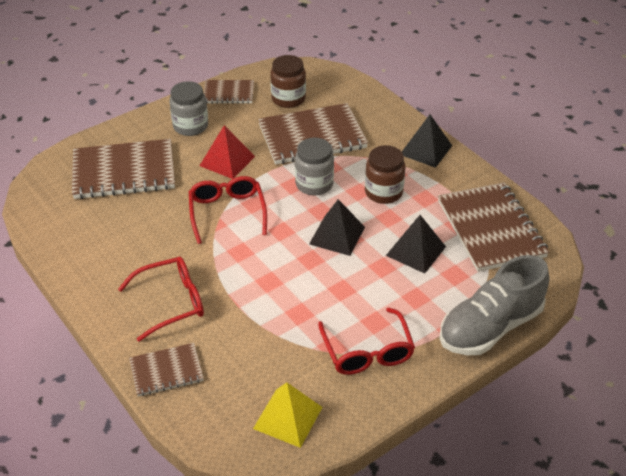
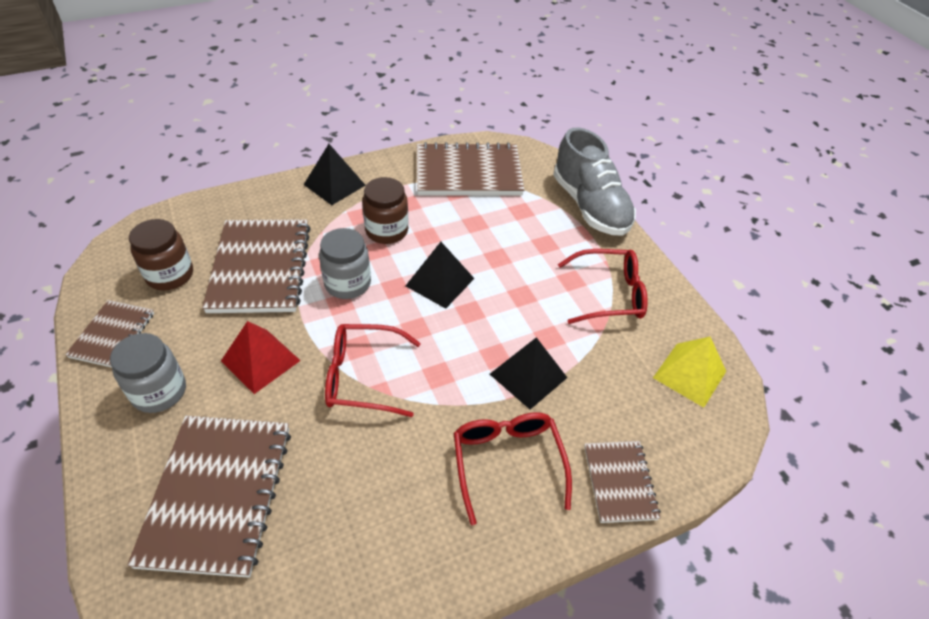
camera: 80 degrees left, 5 degrees up
black pyramid [386,215,446,274] -> black pyramid moved to [490,337,567,409]

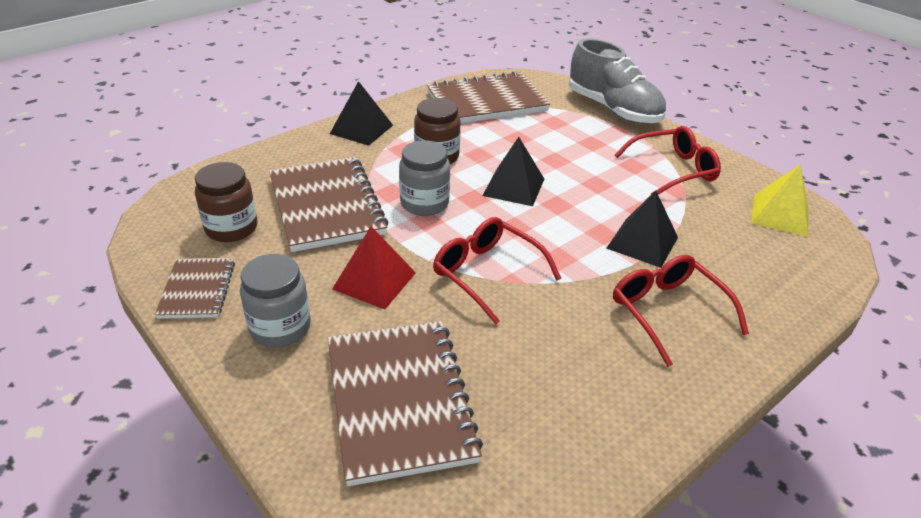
camera: 15 degrees left, 10 degrees down
red glasses [325,324,421,417] -> red glasses turned 60 degrees clockwise [433,217,561,324]
brown notebook [584,441,661,523] -> none

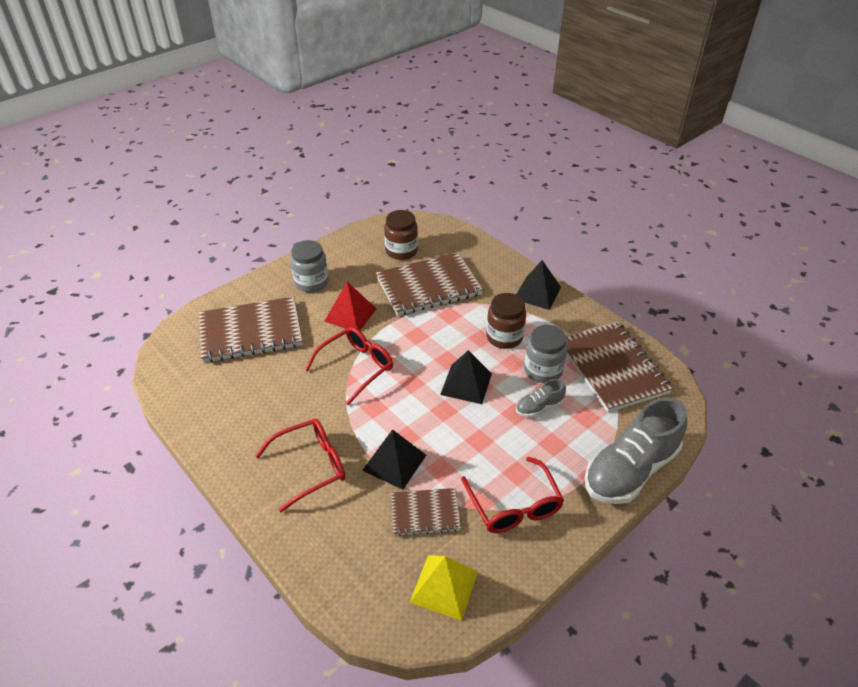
camera: 90 degrees right, 5 degrees up
brown notebook [155,258,235,319] -> brown notebook moved to [391,488,461,536]
grey jar [399,140,450,216] -> grey jar moved to [524,325,567,383]
none -> grey shoe [516,379,566,417]

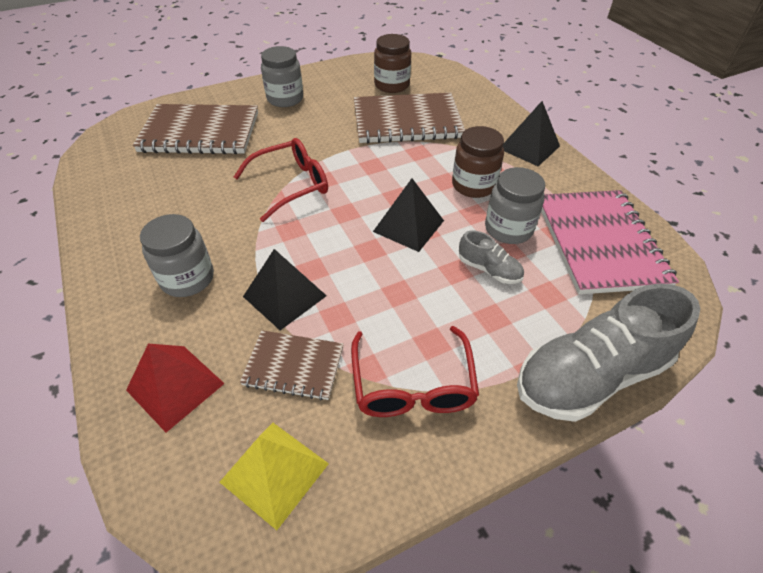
camera: 15 degrees right, 5 degrees up
red glasses [255,419,345,512] -> grey jar [140,214,214,297]
red pyramid [324,282,376,331] -> red pyramid moved to [126,344,225,433]
grey shoe [516,379,566,417] -> grey shoe turned 135 degrees counterclockwise [459,230,524,284]
brown notebook [566,321,673,412] -> pink notebook [541,190,679,294]

